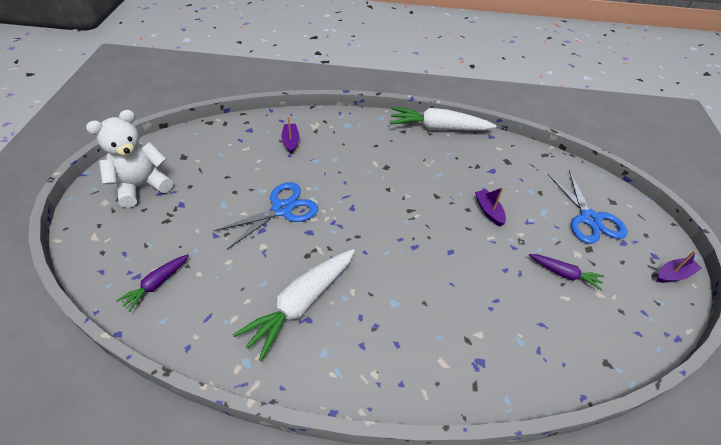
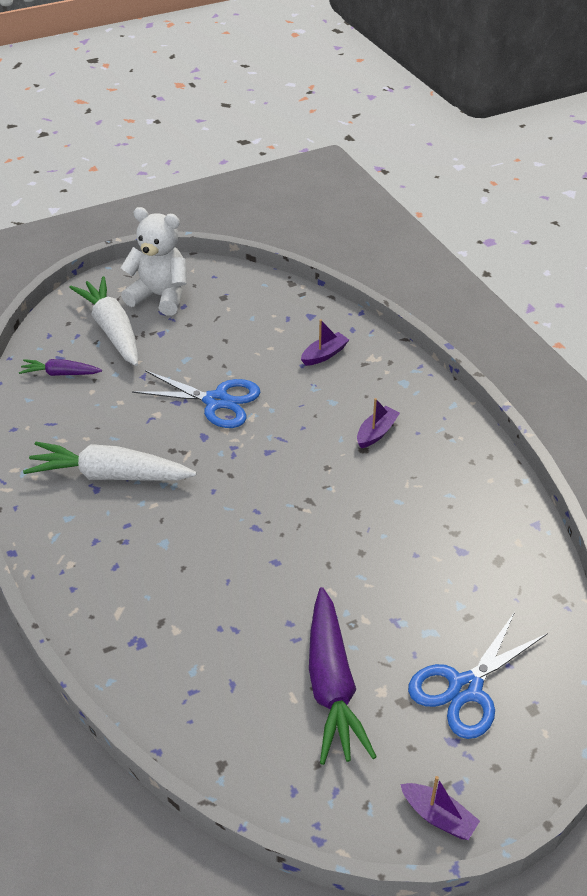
camera: 60 degrees right, 5 degrees down
white carrot [390,107,497,130] -> white carrot moved to [69,276,138,366]
purple boat [475,187,506,226] -> purple boat moved to [357,398,400,448]
purple carrot [529,254,604,291] -> purple carrot [309,587,377,765], size x1.88

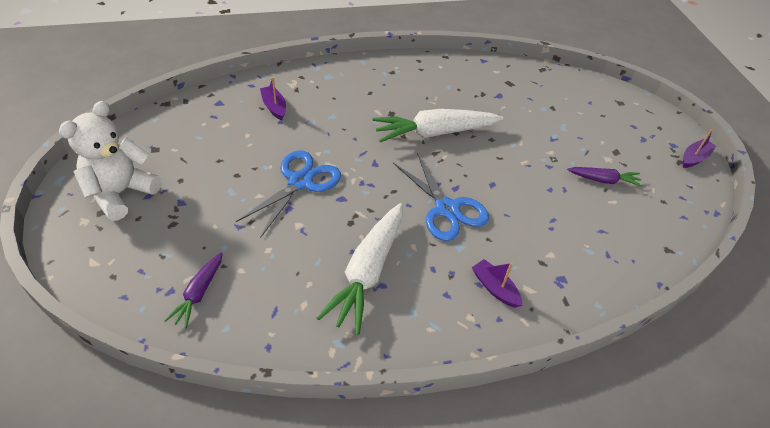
camera: 80 degrees left, 5 degrees up
white carrot [69,276,138,366] -> white carrot moved to [373,109,503,143]
purple carrot [309,587,377,765] -> purple carrot [567,167,642,187], size x0.53
purple boat [357,398,400,448] -> purple boat moved to [472,259,522,308]
blue scissors [408,612,548,739] -> blue scissors moved to [393,153,489,241]

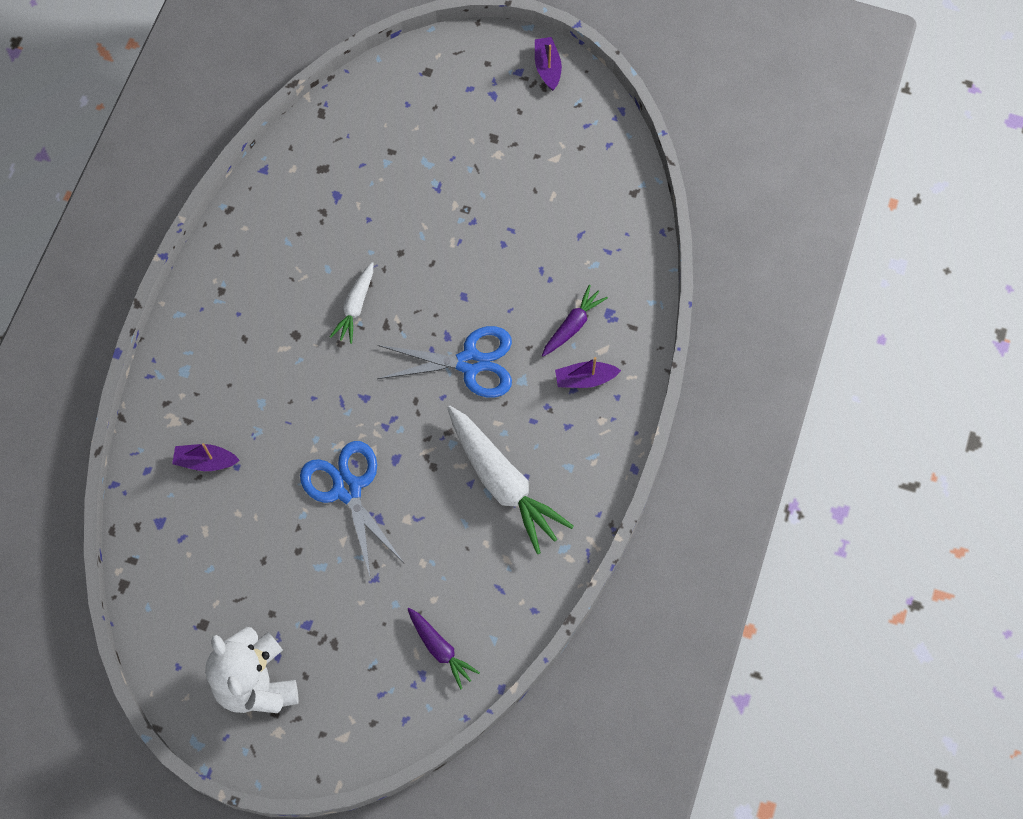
camera: 55 degrees left, 20 degrees up
white carrot [373,109,503,143] -> white carrot [330,262,373,344], size x0.53
purple carrot [567,167,642,187] -> purple carrot moved to [542,285,608,357]

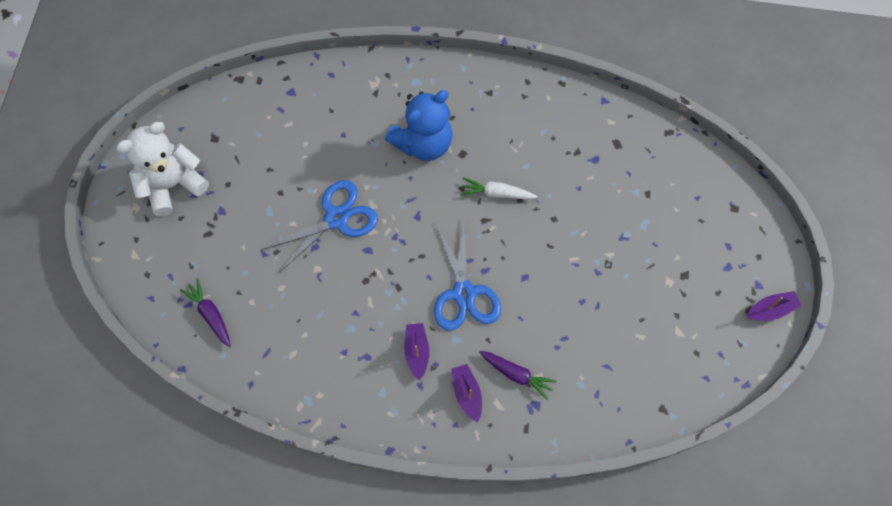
camera: 80 degrees right, 0 degrees up
purple boat [172,443,240,471] -> purple boat moved to [404,323,429,380]
purple carrot [408,608,480,690] -> purple carrot turned 105 degrees clockwise [180,278,231,347]
white carrot [448,406,574,554] -> none
none -> blue teddy bear [385,90,453,161]

